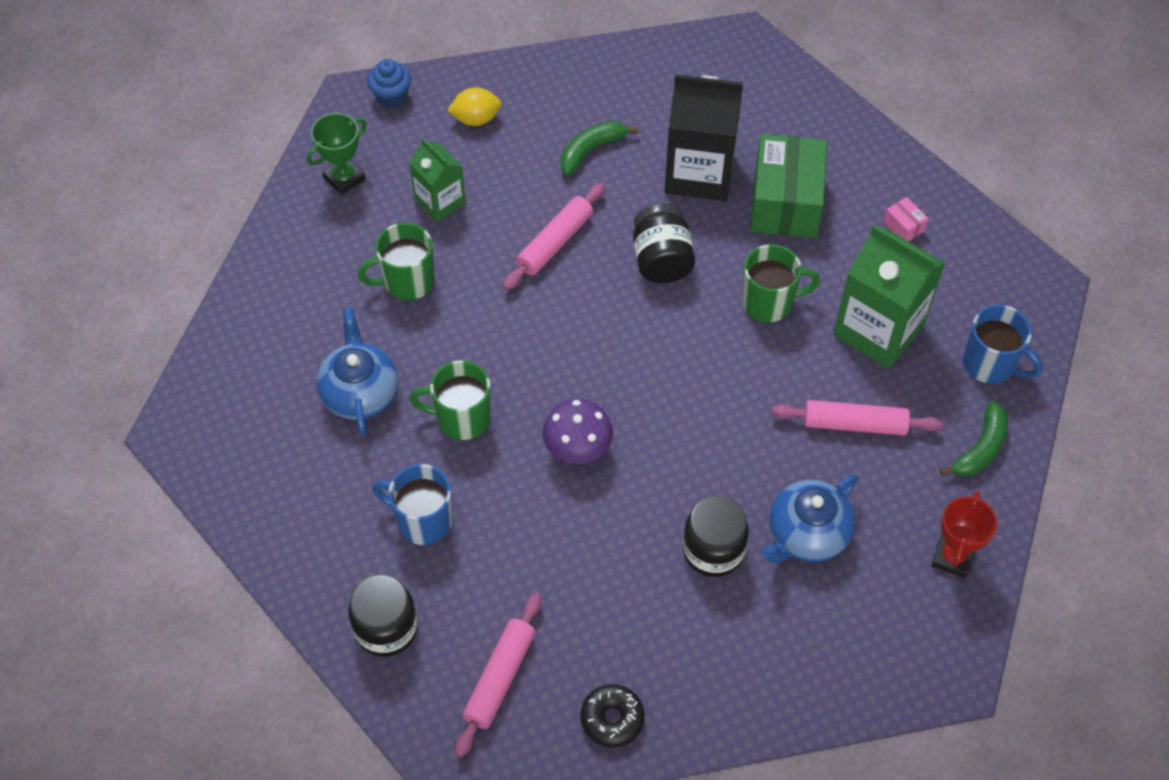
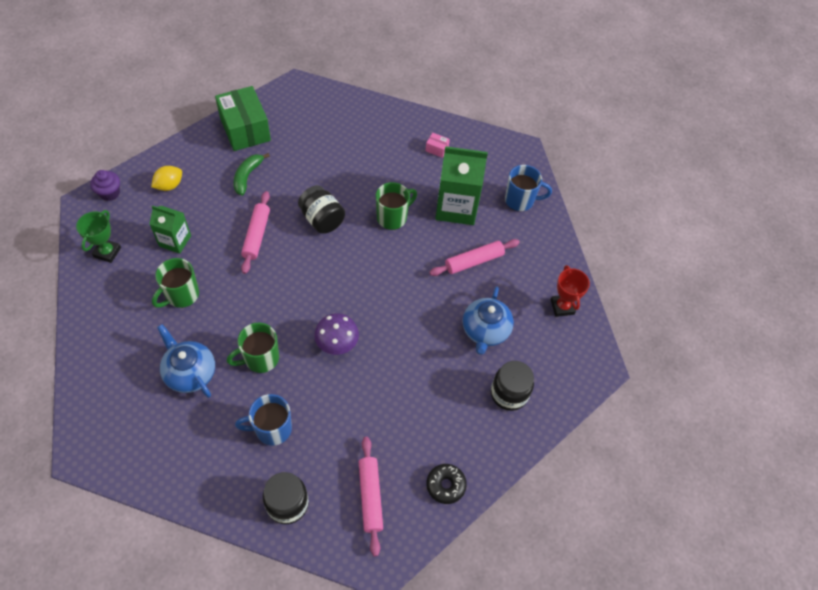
camera: 35 degrees left, 0 degrees up
blue cupcake [367,59,411,108] -> purple cupcake [90,170,120,201]
black carton [664,74,743,201] -> none
black jar [683,496,749,577] -> black jar moved to [491,361,534,411]
green box [750,134,827,238] -> green box moved to [215,86,271,151]
green banana [940,400,1008,477] -> none

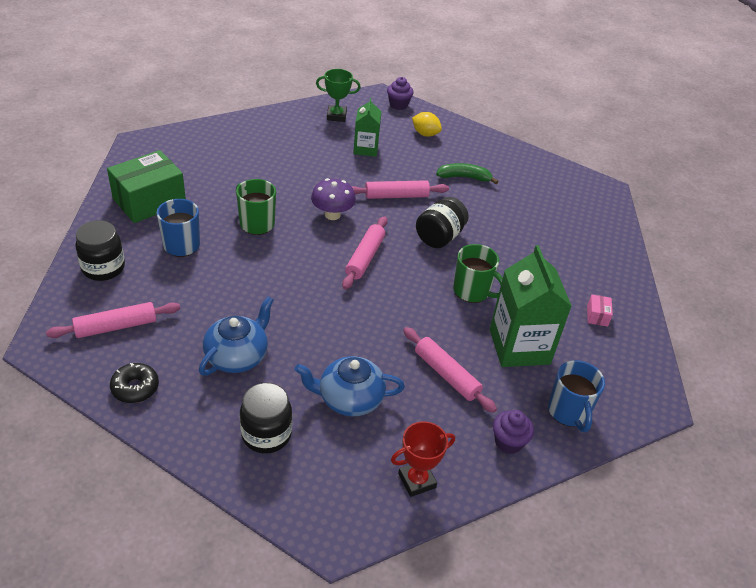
camera: 75 degrees right, 15 degrees down
green mug [152,258,199,308] -> none
blue teapot [157,324,215,398] -> blue teapot moved to [199,297,274,376]
green box [215,86,271,151] -> green box moved to [107,150,186,223]
purple mushroom [314,313,359,355] -> purple mushroom moved to [311,178,356,220]
none -> pink rolling pin [342,216,387,290]
none -> purple cupcake [493,410,534,454]

